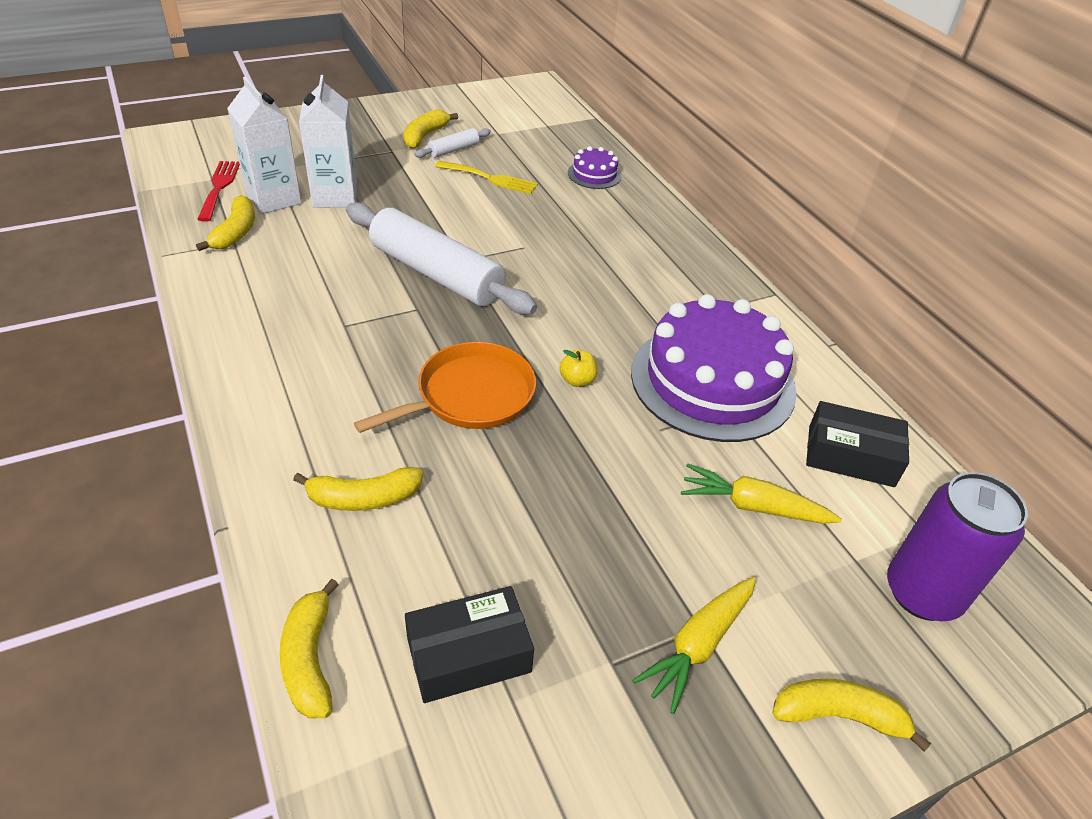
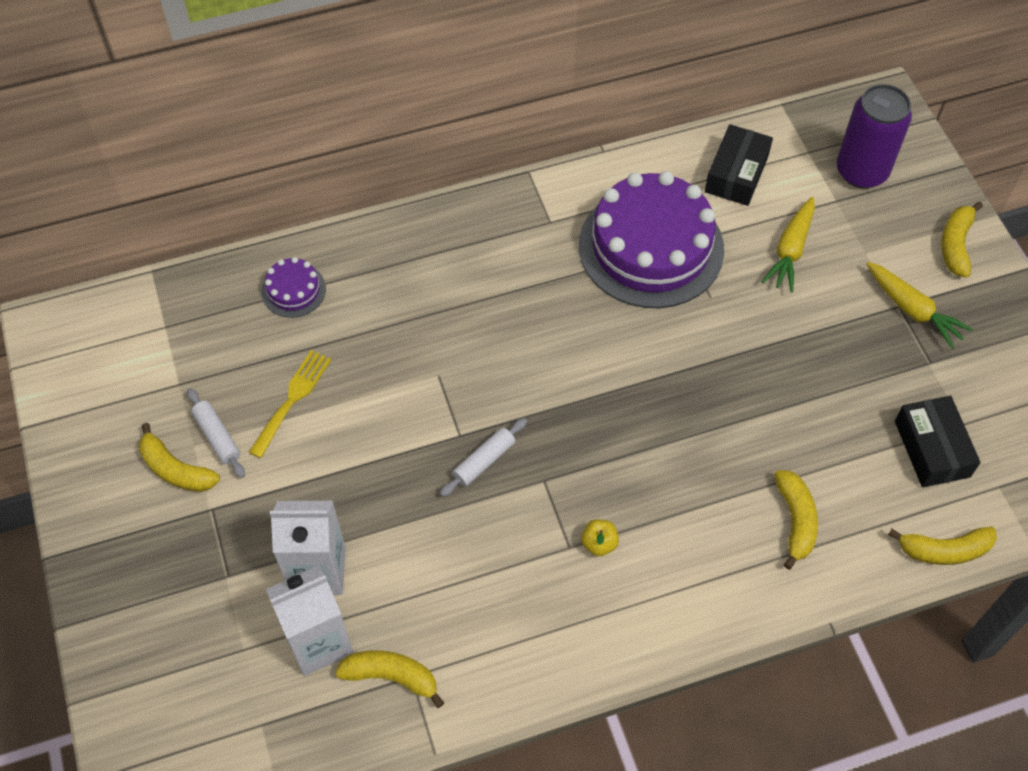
camera: 80 degrees left, 15 degrees up
red fork [197,161,240,222] -> none
white rolling pin [346,203,537,315] -> white rolling pin [440,418,527,497], size x0.44
orange pan [354,342,536,433] -> none
yellow apple [559,350,597,387] -> yellow apple moved to [581,519,619,556]

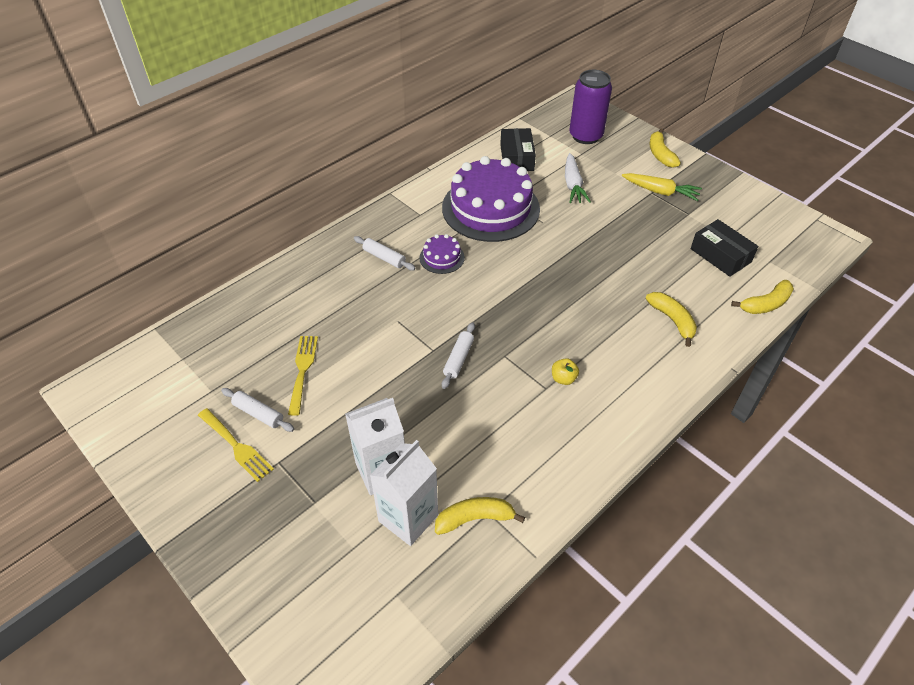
camera: 25 degrees left, 10 degrees down
yellow banana [139,423,220,492] -> yellow fork [198,408,274,482]
purple cake [262,257,326,318] -> purple cake moved to [419,234,465,274]
yellow carrot [762,197,815,293] -> white carrot [565,153,591,203]
none -> white rolling pin [354,236,416,271]

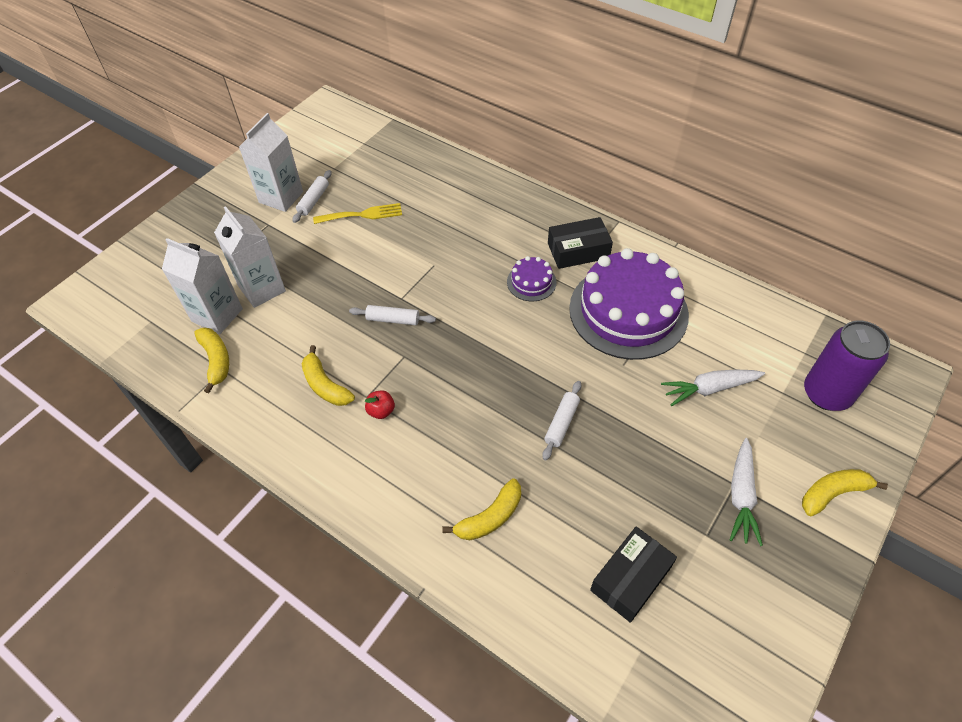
camera: 80 degrees right, 5 degrees up
yellow fork [198,408,274,482] -> white carton [239,113,303,212]
white rolling pin [354,236,416,271] -> white rolling pin moved to [542,381,581,460]
black box [500,128,536,171] -> black box moved to [548,217,613,269]
yellow apple [552,358,579,385] -> red apple [365,390,395,419]
yellow carrot [622,173,702,201] -> white carrot [730,438,763,546]
yellow banana [731,280,794,314] -> yellow banana moved to [302,345,355,406]

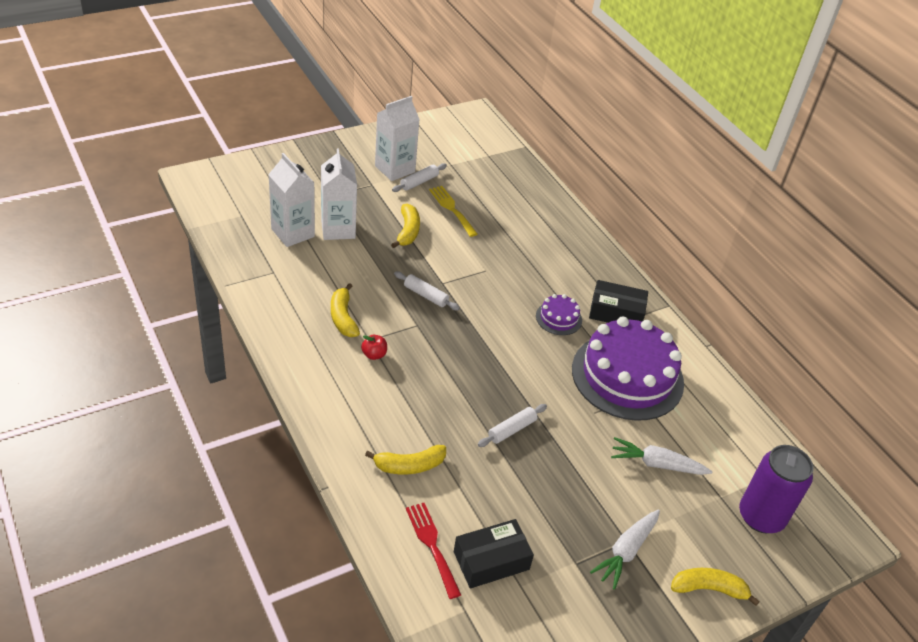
camera: 20 degrees right, 10 degrees down
yellow banana [194,327,229,393] -> yellow banana moved to [391,204,420,248]
yellow fork [313,203,402,224] -> yellow fork turned 135 degrees counterclockwise [429,186,477,237]
none -> red fork [406,503,461,599]

